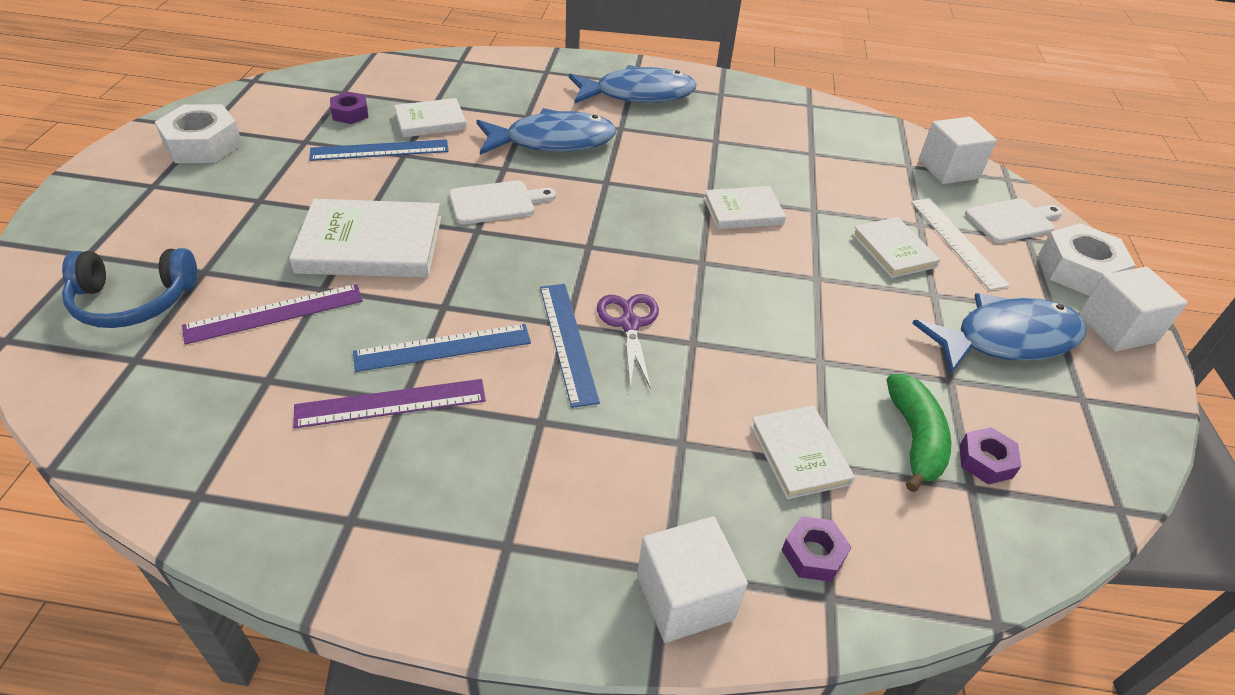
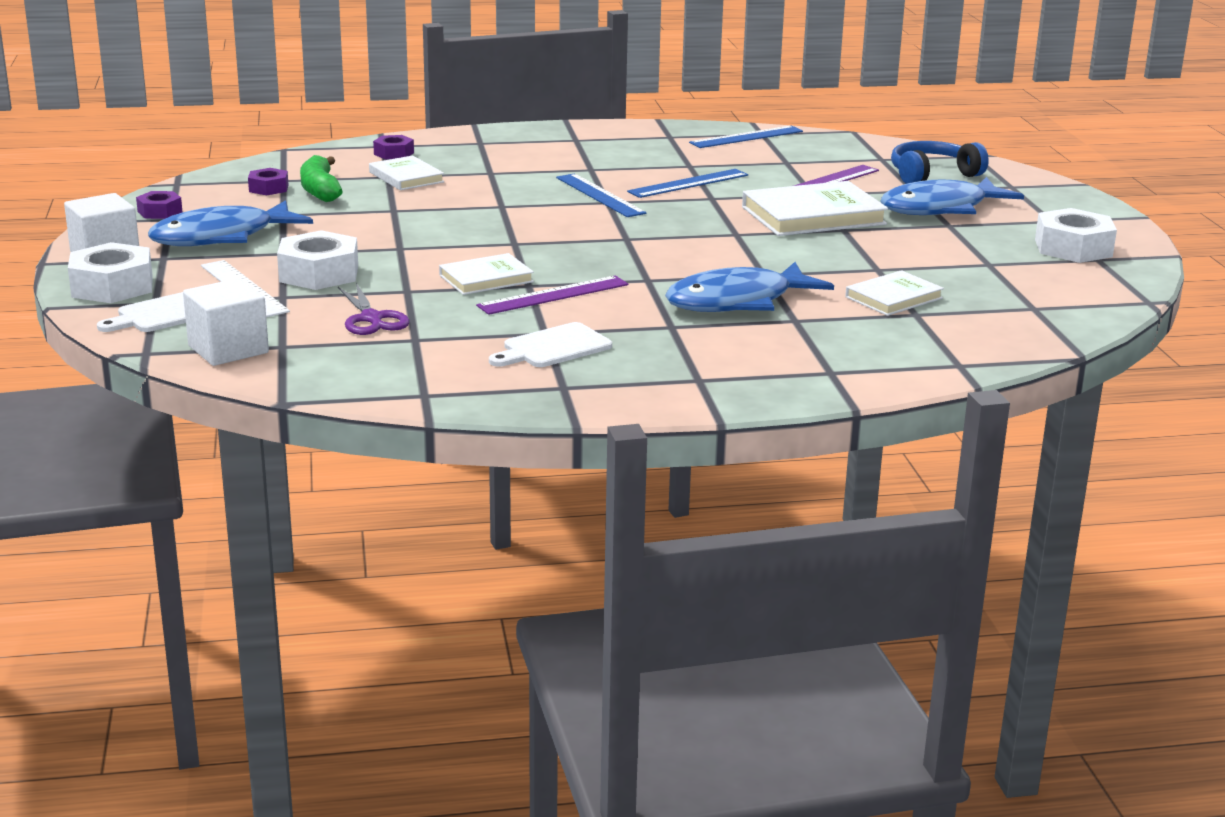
camera: 165 degrees right, 20 degrees down
purple ruler [293,379,486,428] -> purple ruler moved to [476,276,629,315]
blue ruler [309,139,449,161] -> blue ruler moved to [689,126,803,148]
purple nut [330,92,368,124] -> purple nut moved to [136,191,182,219]
white cutting board [449,180,556,224] -> white cutting board moved to [489,322,612,367]
blue fish [569,65,696,104] -> blue fish moved to [880,177,1024,215]
purple scissors [597,294,659,389] -> purple scissors moved to [338,283,410,335]
white cube [637,517,748,643] -> none
white book [852,217,940,278] -> white nut [277,230,358,290]

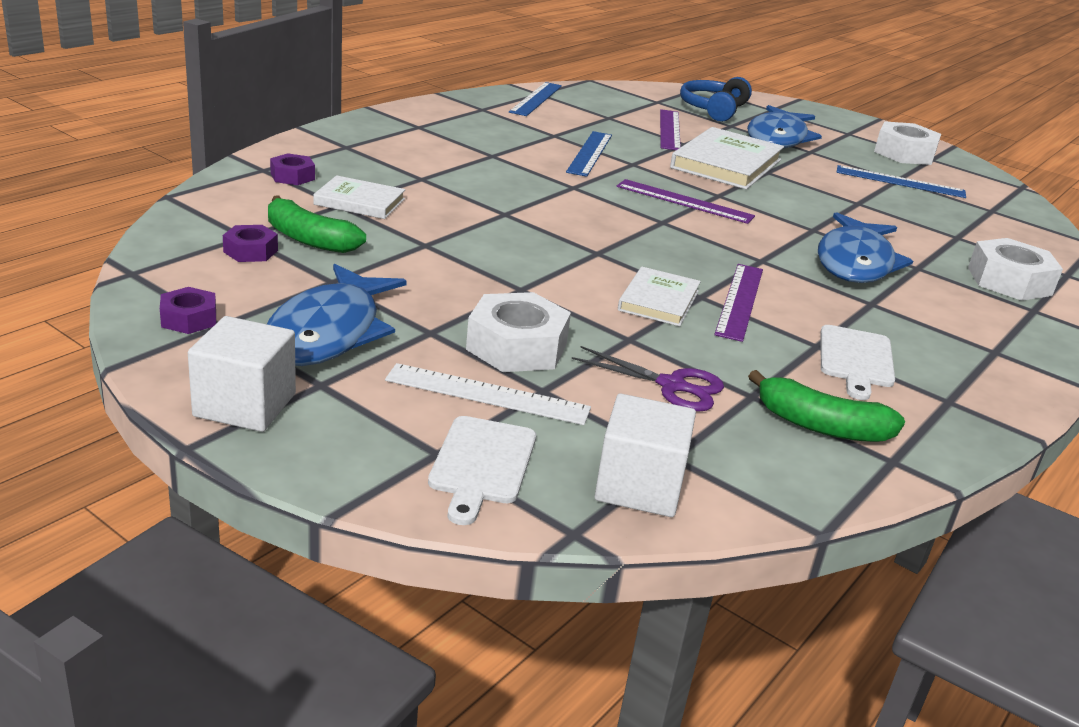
camera: 45 degrees left, 5 degrees up
white nut [68,242,153,303] -> white nut moved to [968,238,1063,301]
blue ruler [556,173,646,217] -> blue ruler moved to [836,165,966,198]
white book [845,270,944,316] -> none
none -> purple ruler [617,179,755,224]
none -> green banana [748,370,905,442]

